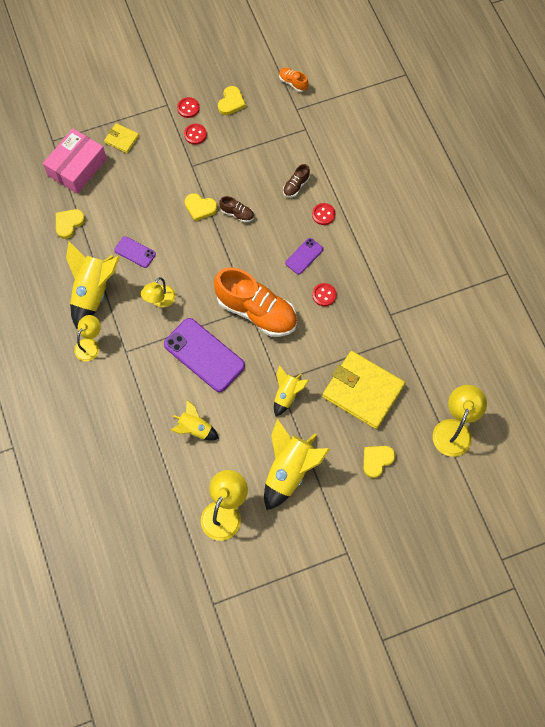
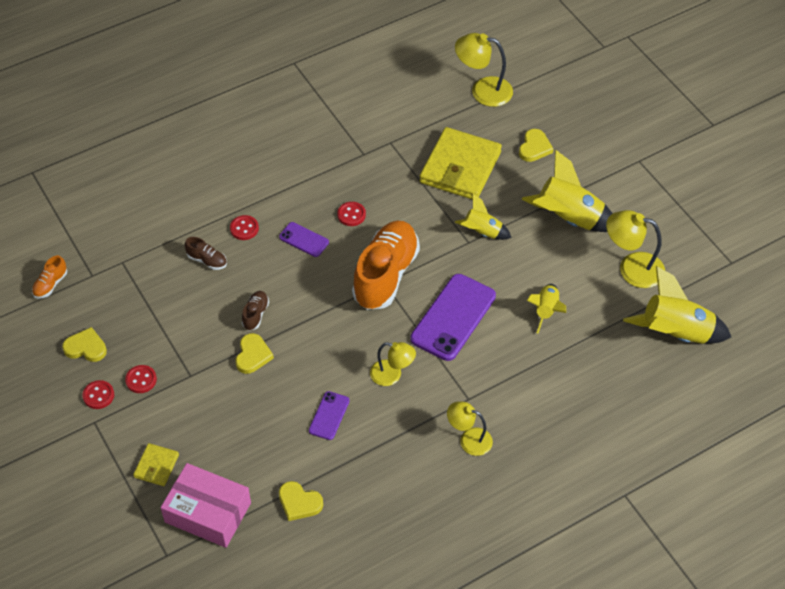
camera: 100 degrees left, 15 degrees down
yellow rocket [66,242,120,329] -> yellow rocket moved to [623,266,731,344]
yellow heart [363,446,396,478] -> yellow heart turned 105 degrees counterclockwise [519,129,553,162]

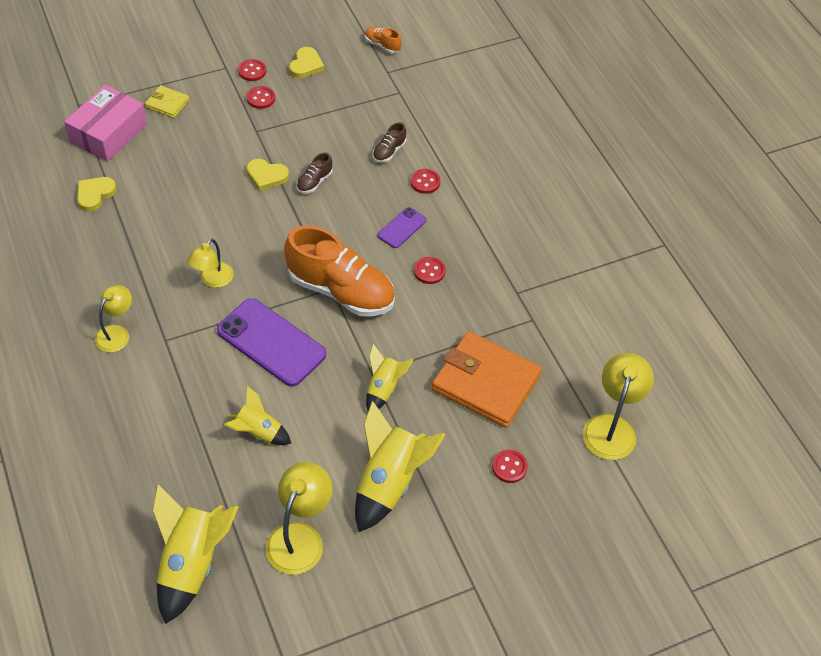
camera: 95 degrees right, 0 degrees up
brown shoe [242,291,269,330] -> brown shoe turned 105 degrees clockwise [297,153,332,193]
purple phone [309,391,350,440] -> none
yellow wallet [419,127,502,200] -> orange wallet [432,331,542,428]
yellow heart [519,129,553,162] -> red button [492,450,528,483]

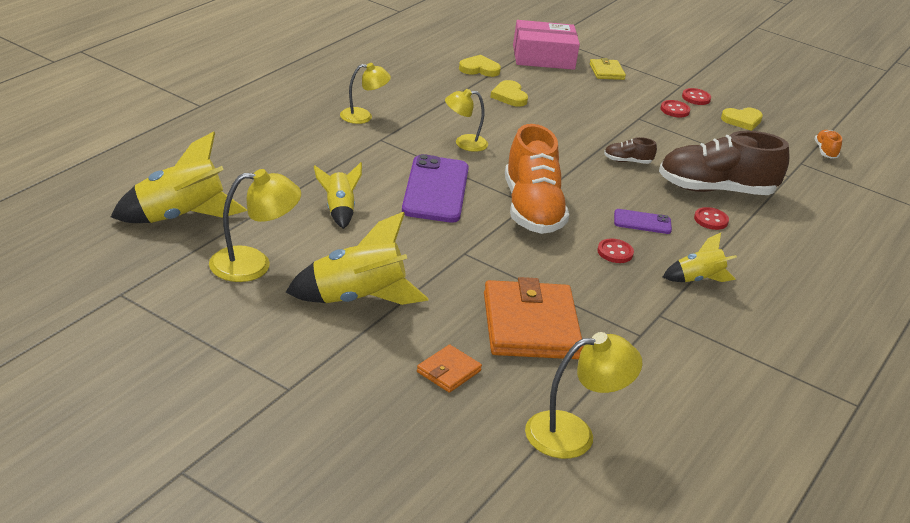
camera: 55 degrees right, 20 degrees down
yellow heart [247,159,289,191] -> yellow heart moved to [490,80,528,107]
yellow rocket [366,344,414,411] -> yellow rocket moved to [663,233,737,282]
brown shoe [373,122,406,163] -> brown shoe [659,131,789,195], size x2.38
red button [492,450,528,483] -> orange wallet [417,344,482,393]

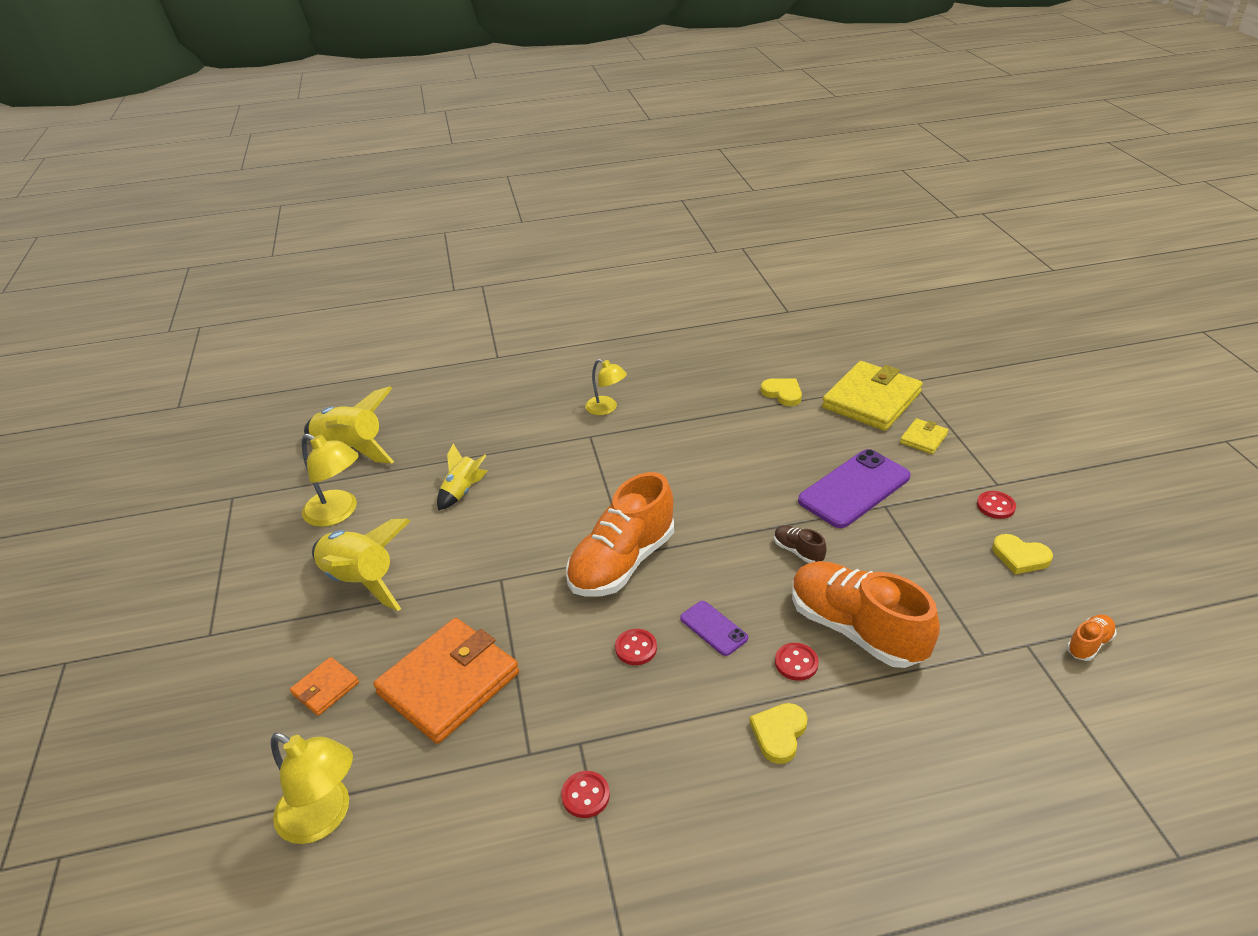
camera: 50 degrees right, 5 degrees up
purple phone [402,154,469,223] -> purple phone moved to [798,449,910,528]
orange wallet [417,344,482,393] -> orange wallet turned 45 degrees counterclockwise [290,657,359,716]
yellow lamp [445,89,488,152] -> none
yellow heart [490,80,528,107] -> yellow heart moved to [749,703,808,764]
pink box [513,20,580,70] -> yellow wallet [822,361,923,431]
brown shoe [659,131,789,195] -> orange shoe [792,561,940,668]
red button [661,100,690,117] -> red button moved to [561,771,610,818]
yellow rocket [663,233,737,282] -> none

